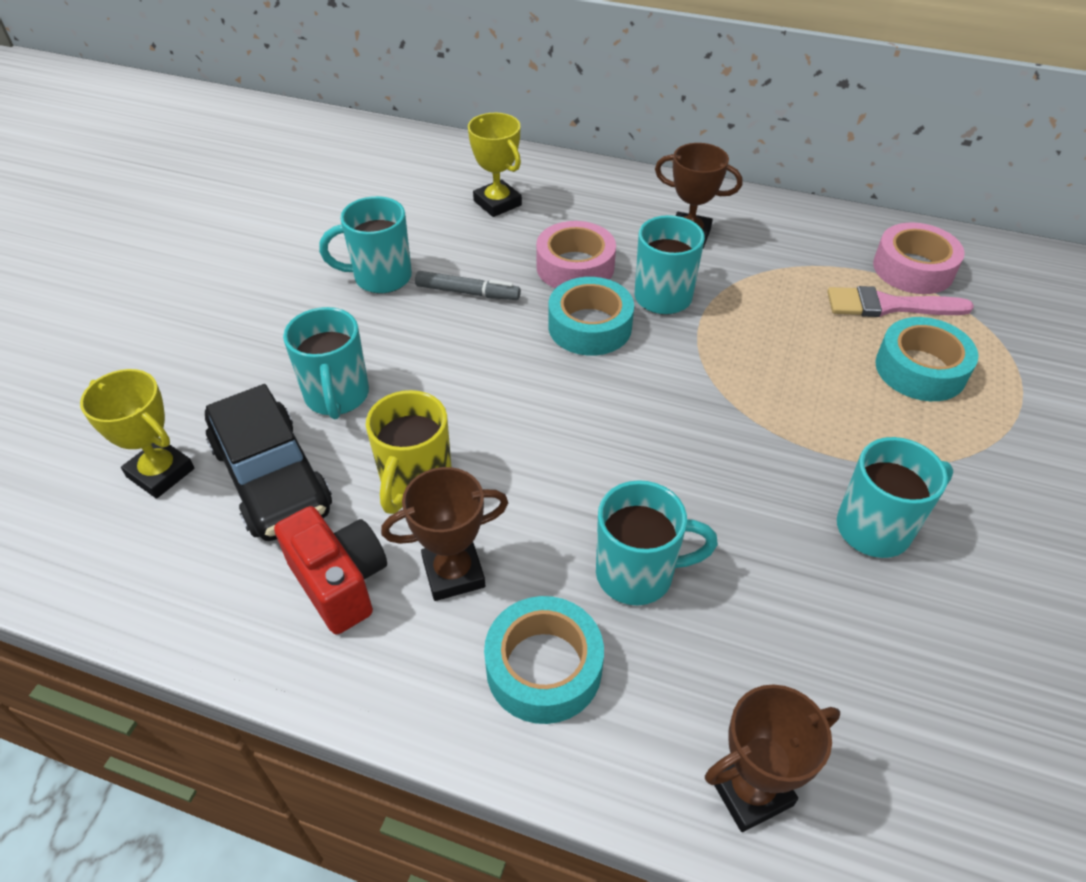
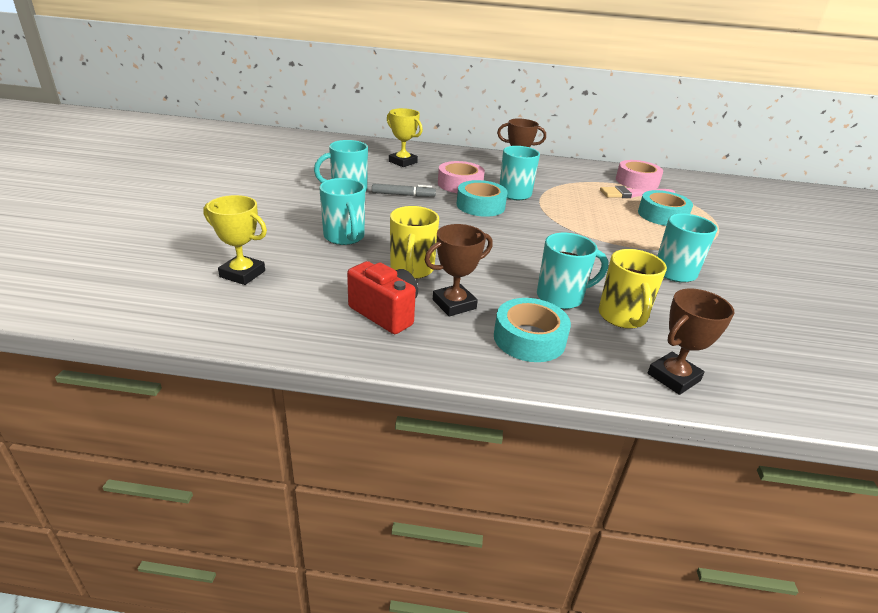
camera: 15 degrees left, 15 degrees down
black car [205,384,332,541] -> none
none -> yellow mug [598,249,667,329]

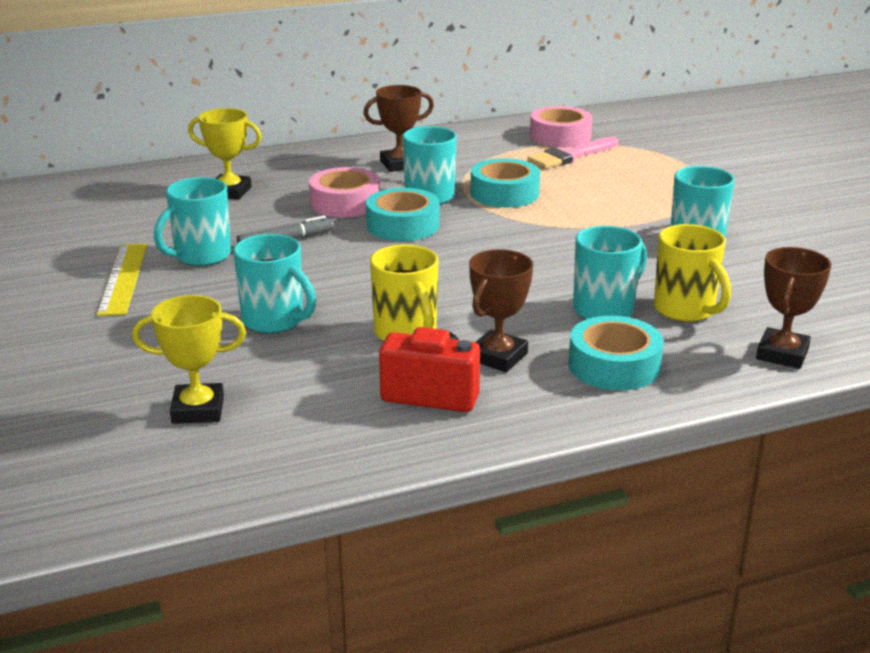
camera: 25 degrees left, 5 degrees down
turquoise tape [638,190,693,226] -> turquoise tape moved to [470,158,540,207]
none -> yellow ruler [97,244,147,316]

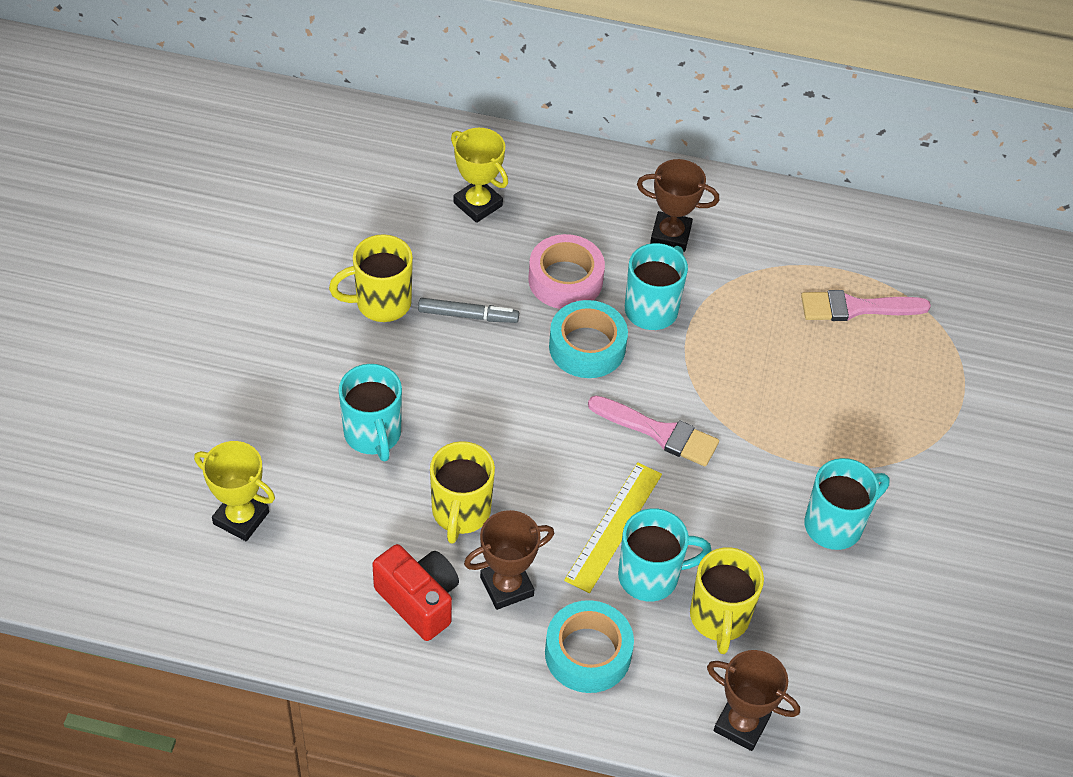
camera: 30 degrees right, 25 degrees up
yellow ruler [97,244,147,316] -> yellow ruler moved to [564,462,662,593]
turquoise mug [154,177,231,266] -> yellow mug [329,234,413,322]
turquoise tape [470,158,540,207] -> none
pink tape [530,106,593,148] -> none
brown trophy [756,247,831,369] -> brown trophy turned 60 degrees clockwise [707,650,800,751]
none -> pink brush [588,395,719,466]

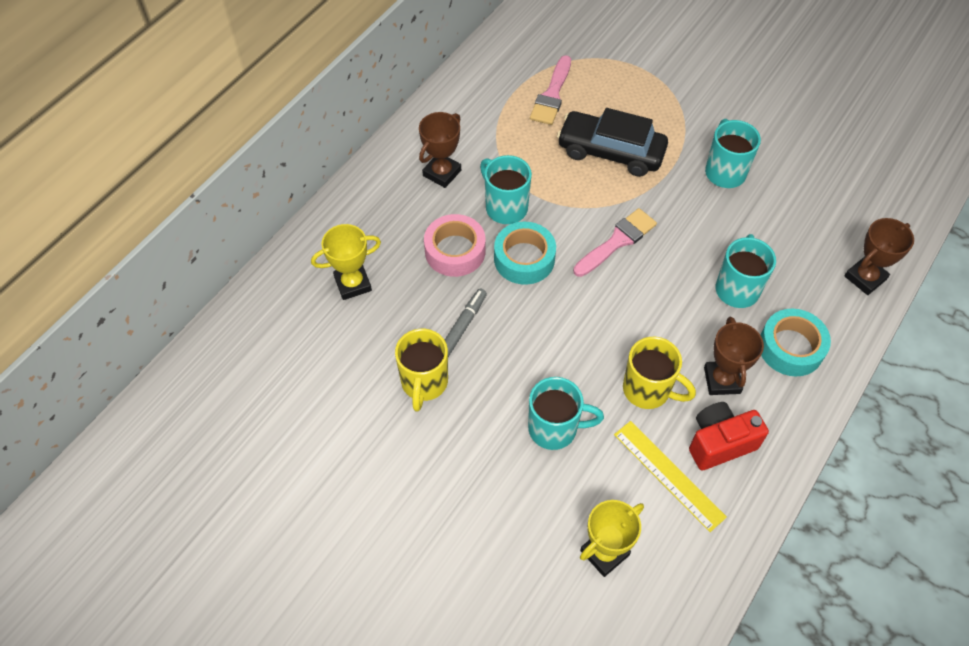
camera: 65 degrees left, 5 degrees up
yellow ruler [564,462,662,593] -> yellow ruler moved to [614,421,727,532]
yellow mug [690,547,764,654] -> none
none -> black car [557,108,668,177]

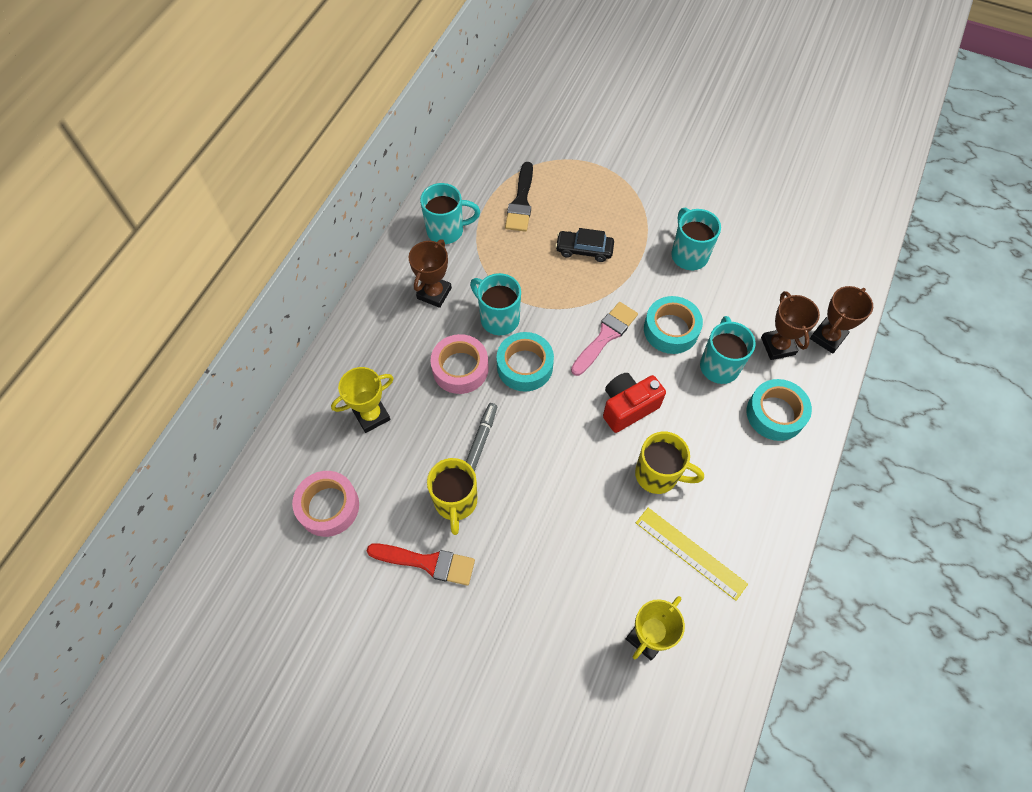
camera: 10 degrees left, 5 degrees up
turquoise mug [528,377,604,450] -> turquoise mug moved to [420,183,480,244]
pink brush [530,55,571,125] -> black brush [505,162,533,232]
black car [557,108,668,177] -> black car [555,228,614,262], size x0.59
red camera [689,402,769,471] -> red camera moved to [603,373,666,433]
brown trophy [704,317,764,395] -> brown trophy moved to [761,291,820,360]
none -> pink tape [292,471,359,537]
none -> red brush [367,543,475,585]
none -> turquoise tape [644,296,703,354]

